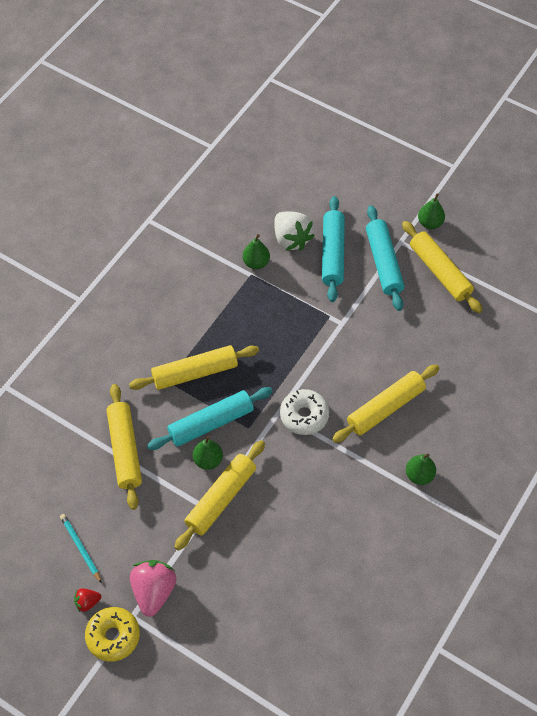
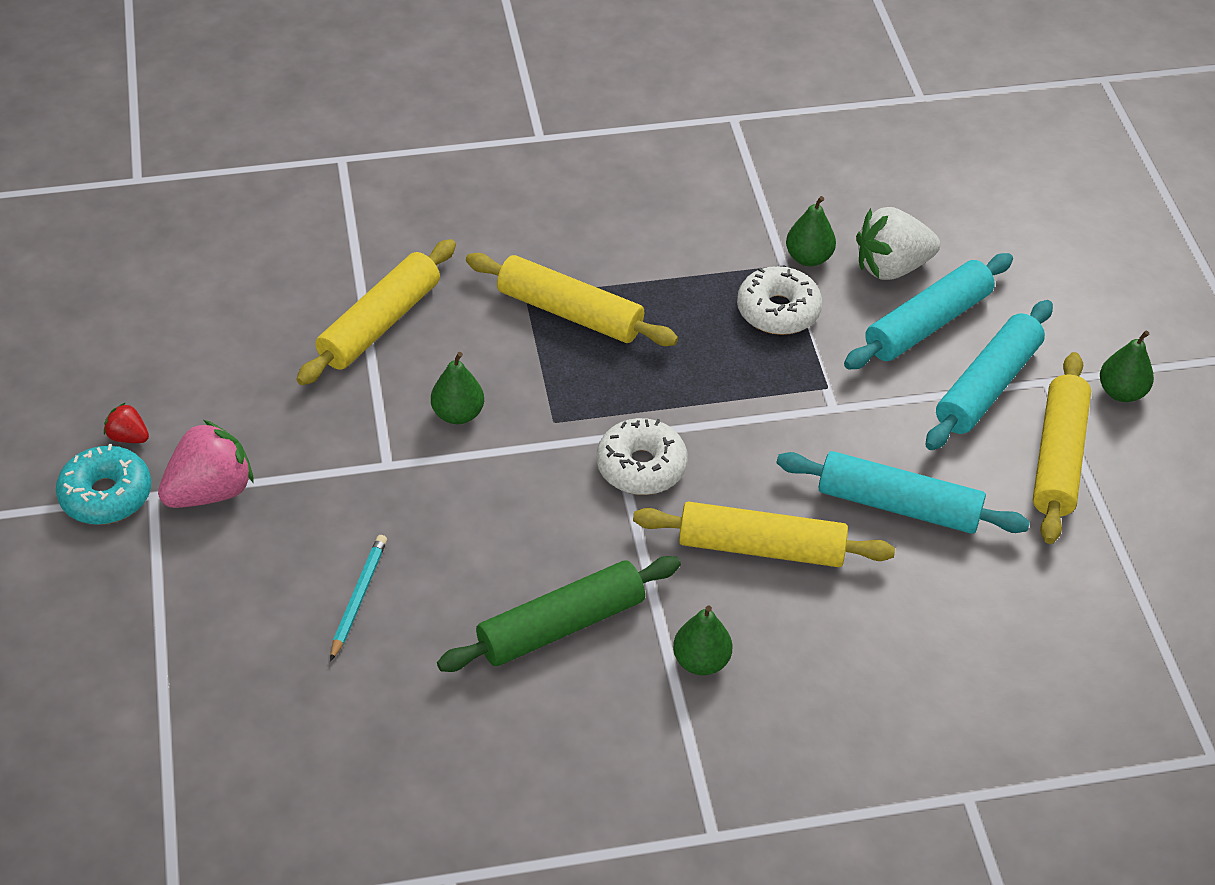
camera: 45 degrees right, 10 degrees down
turquoise pencil [60,514,102,584] -> turquoise pencil moved to [330,535,387,661]
yellow donut [85,607,140,662] -> turquoise donut [56,444,151,525]
turquoise rolling pin [147,387,273,450] -> turquoise rolling pin moved to [777,451,1030,534]
yellow rolling pin [174,440,265,551] -> none
white strawberry [274,212,314,251] -> white strawberry turned 60 degrees clockwise [856,207,940,280]
none -> green rolling pin [437,556,681,672]
none -> white donut [737,266,822,335]

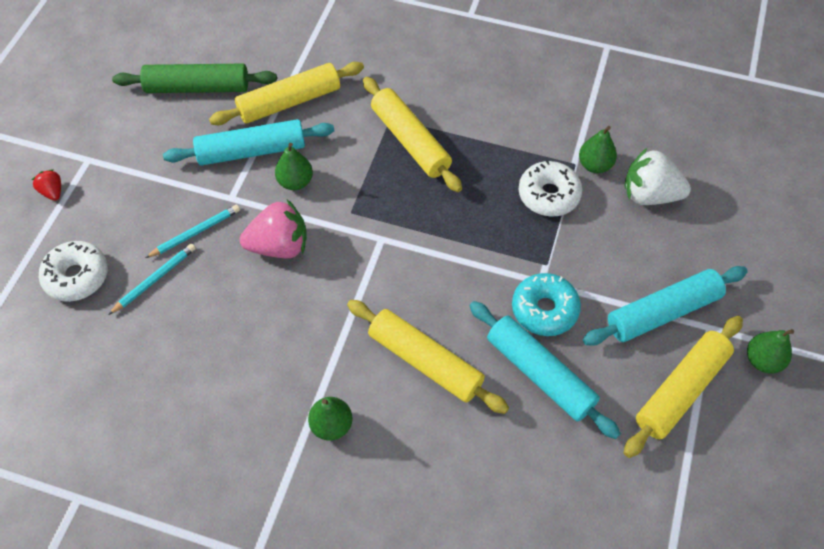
camera: 30 degrees right, 10 degrees up
turquoise donut [56,444,151,525] -> turquoise donut moved to [512,273,581,336]
red strawberry [104,402,149,443] -> red strawberry moved to [32,169,61,201]
pink strawberry [158,420,253,508] -> pink strawberry moved to [240,200,307,258]
green rolling pin [437,556,681,672] -> green rolling pin moved to [112,64,277,93]
white donut [597,418,688,495] -> white donut moved to [39,241,108,302]
turquoise rolling pin [844,253,1013,369] -> turquoise rolling pin moved to [163,119,334,166]
none -> turquoise pencil [145,205,240,258]

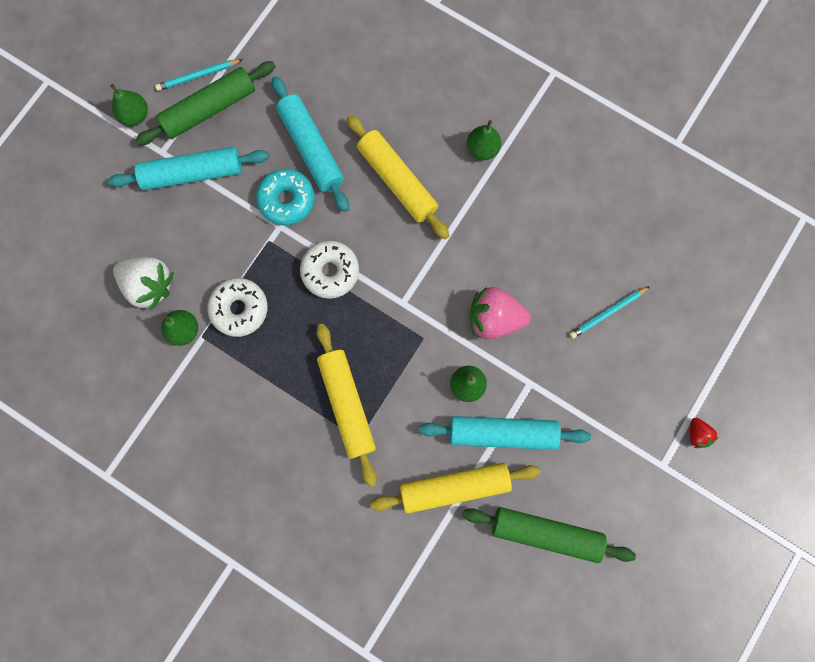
camera: 165 degrees left, 20 degrees up
white donut [39,241,108,302] -> white donut moved to [300,241,359,299]
turquoise pencil [145,205,240,258] -> turquoise pencil moved to [155,59,243,91]
yellow rolling pin [624,316,743,458] -> green rolling pin [135,61,276,145]

